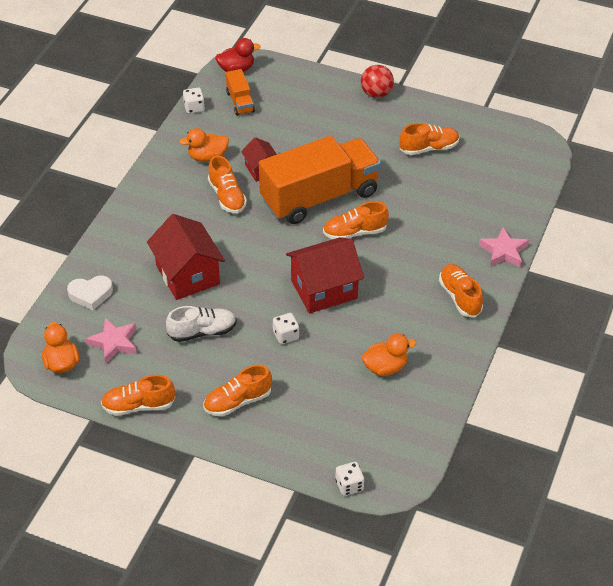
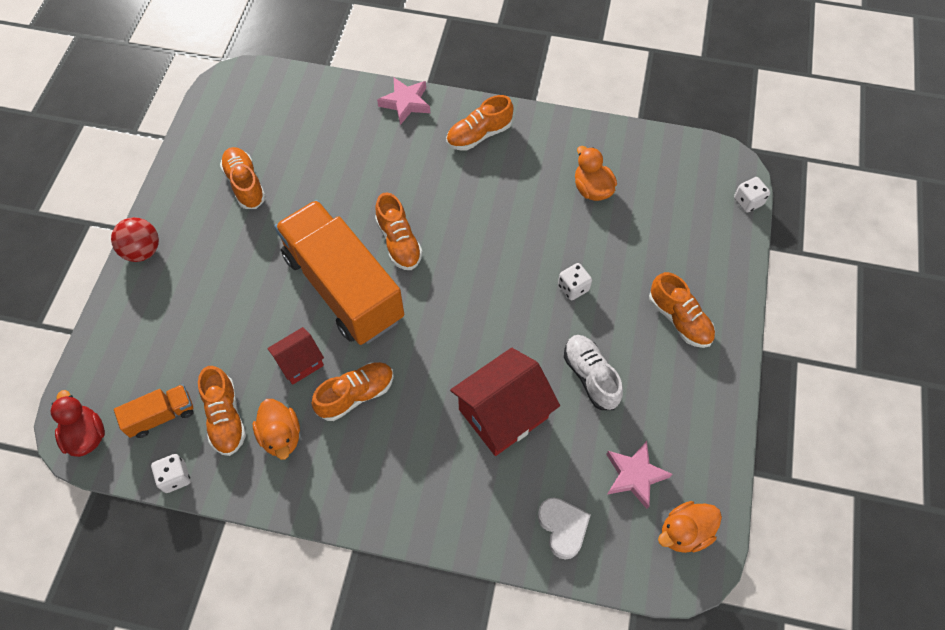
camera: 100 degrees left, 15 degrees up
orange shoe [101,375,175,416] -> orange shoe moved to [198,366,246,456]
red house [286,237,364,314] -> none

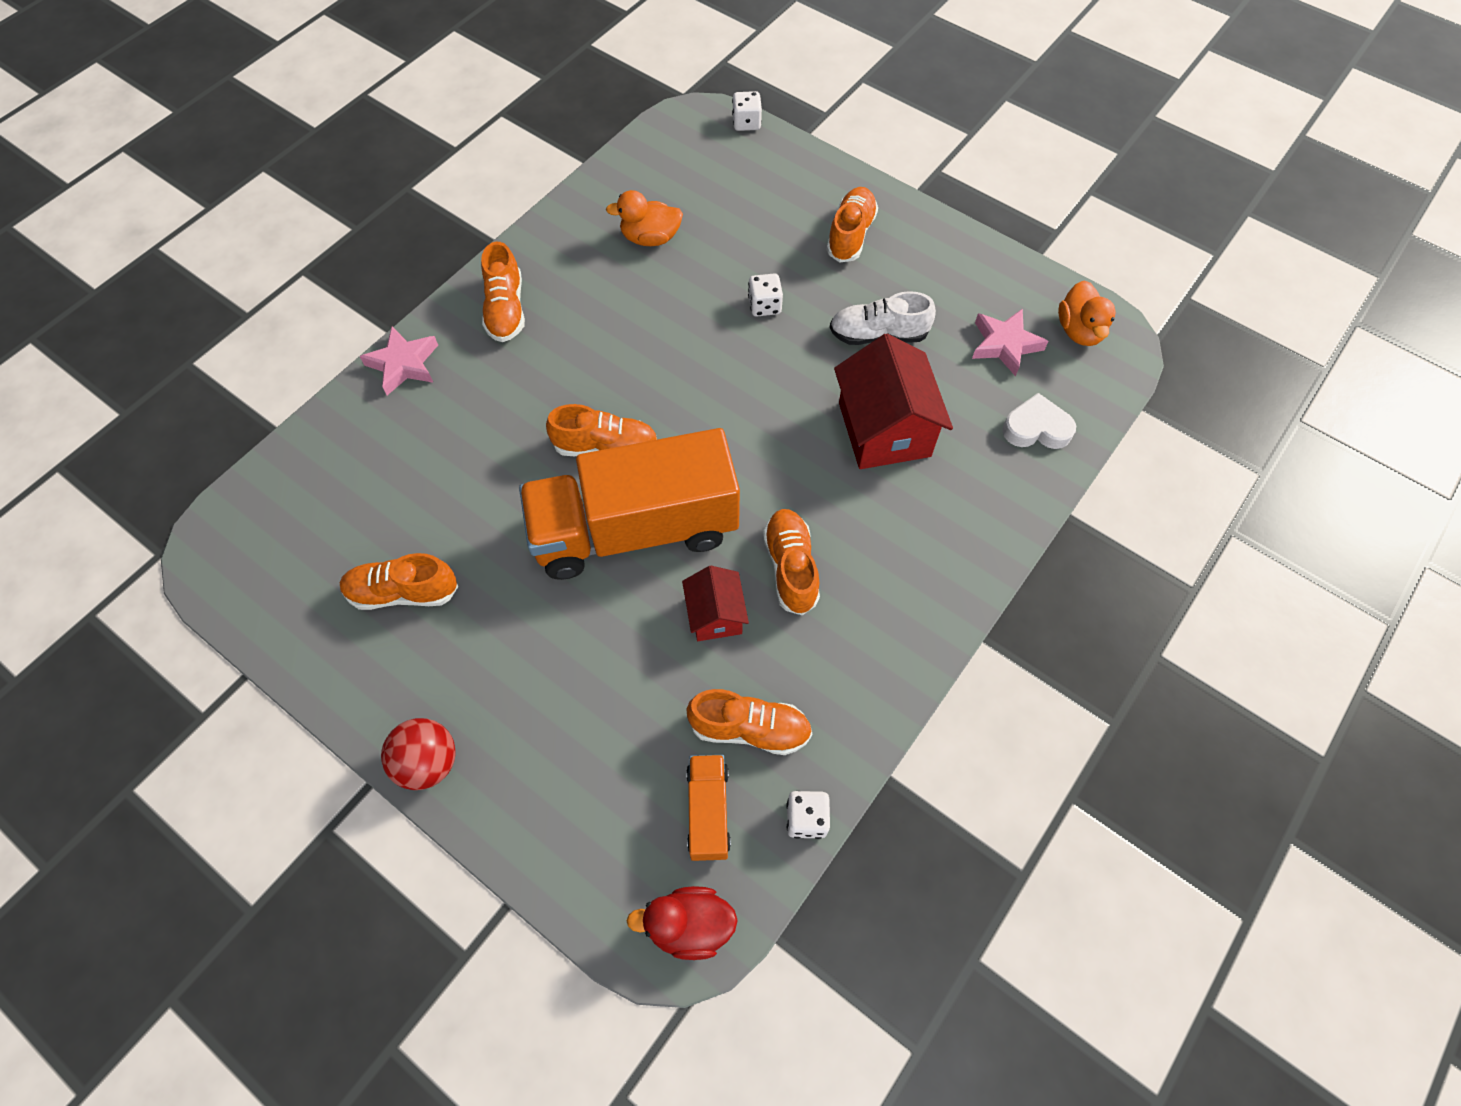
camera: 65 degrees left, 0 degrees up
orange duck [253,399,300,460] -> none
orange shoe [649,272,715,348] -> orange shoe turned 60 degrees counterclockwise [827,187,878,262]

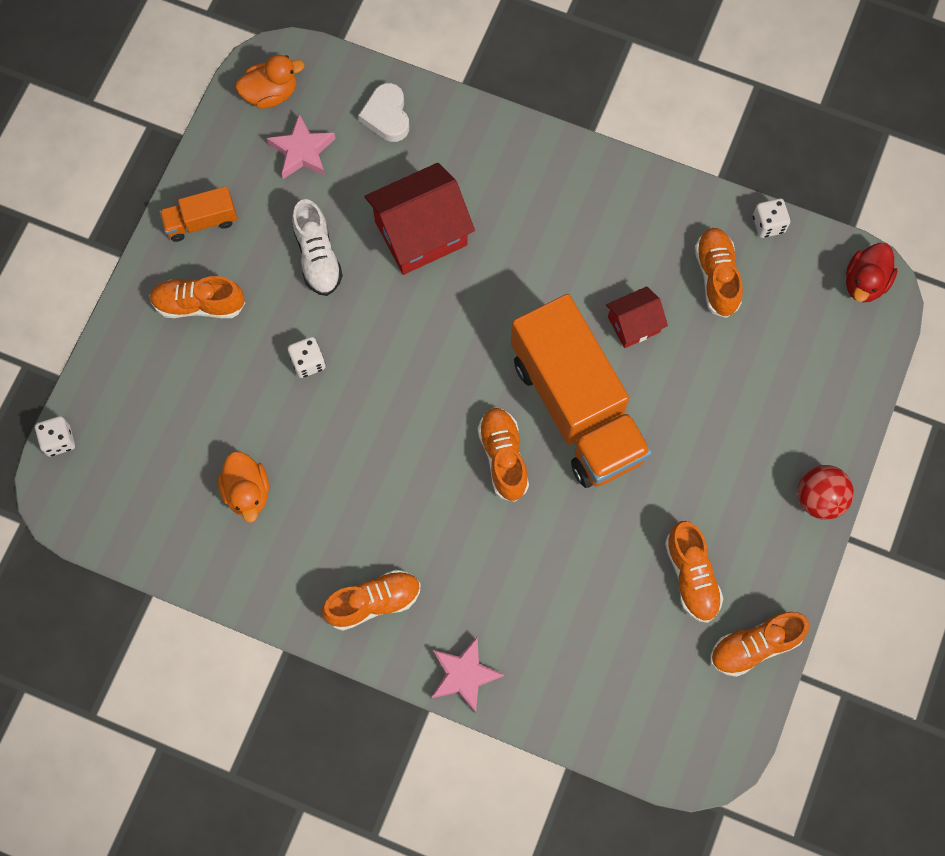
camera: 105 degrees left, 10 degrees up
red duck [626,886,738,960] -> red duck turned 45 degrees clockwise [846,243,898,302]
orange truck [686,755,731,861] -> orange truck moved to [159,186,237,242]
orange shoe [763,509,820,615] -> orange shoe moved to [710,612,809,677]

